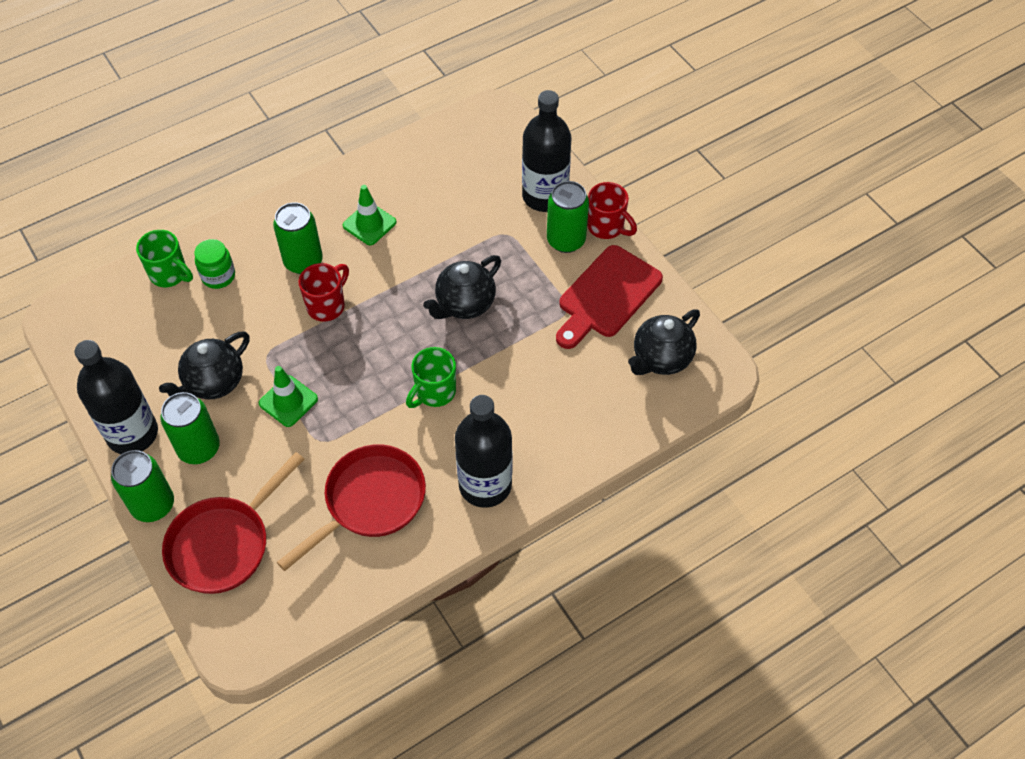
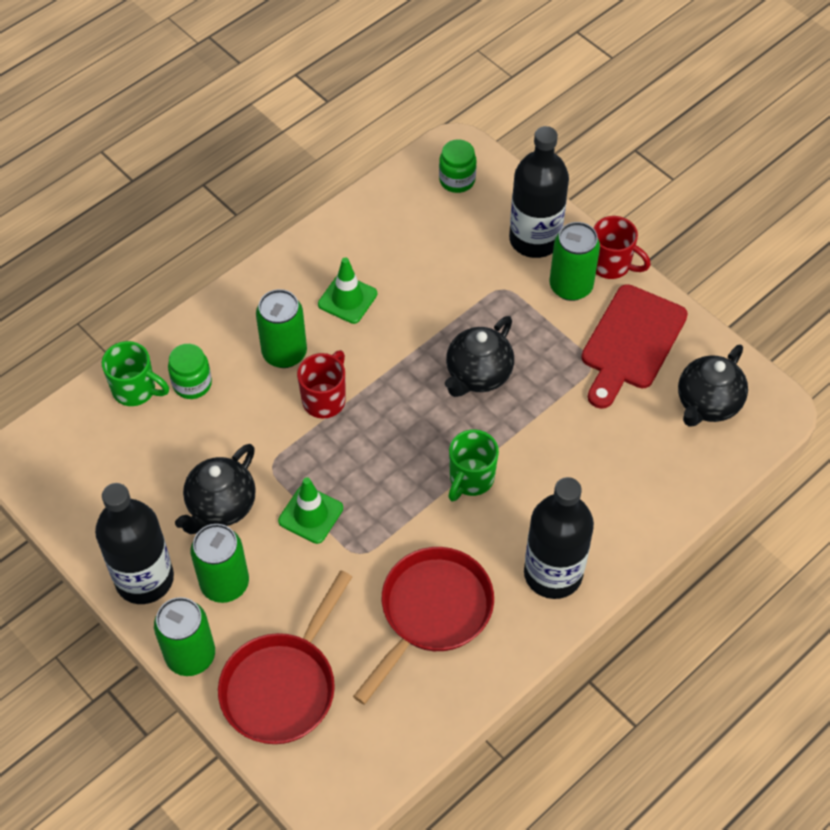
camera: 10 degrees left, 0 degrees up
none -> green jar [439,139,476,193]

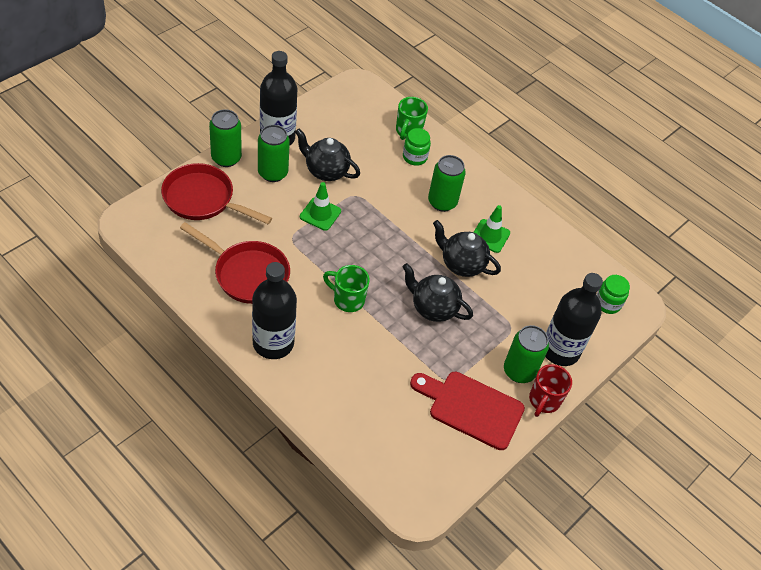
camera: 80 degrees right, 5 degrees down
red mug [297,350,346,418] -> none
black teapot [678,345,748,427] -> black teapot moved to [433,220,501,277]

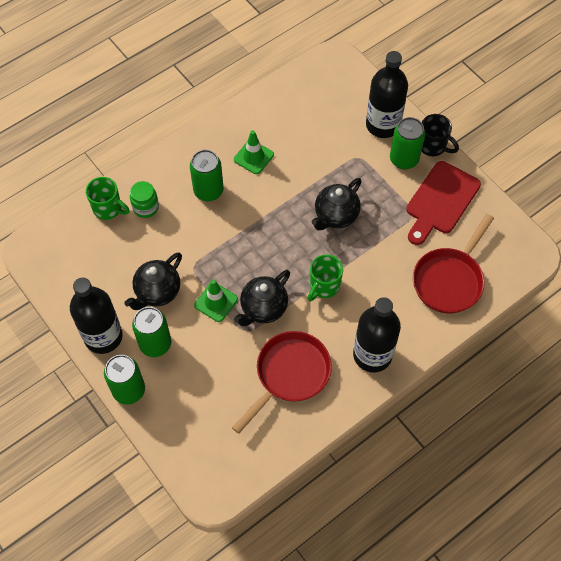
camera: 75 degrees left, 10 degrees up
red pan [161,163,272,224] -> red pan moved to [413,214,494,313]
black teapot [433,220,501,277] -> black teapot moved to [234,270,290,326]
red mug [529,364,572,417] -> black mug [421,114,459,156]
green jar [597,275,630,314] -> none

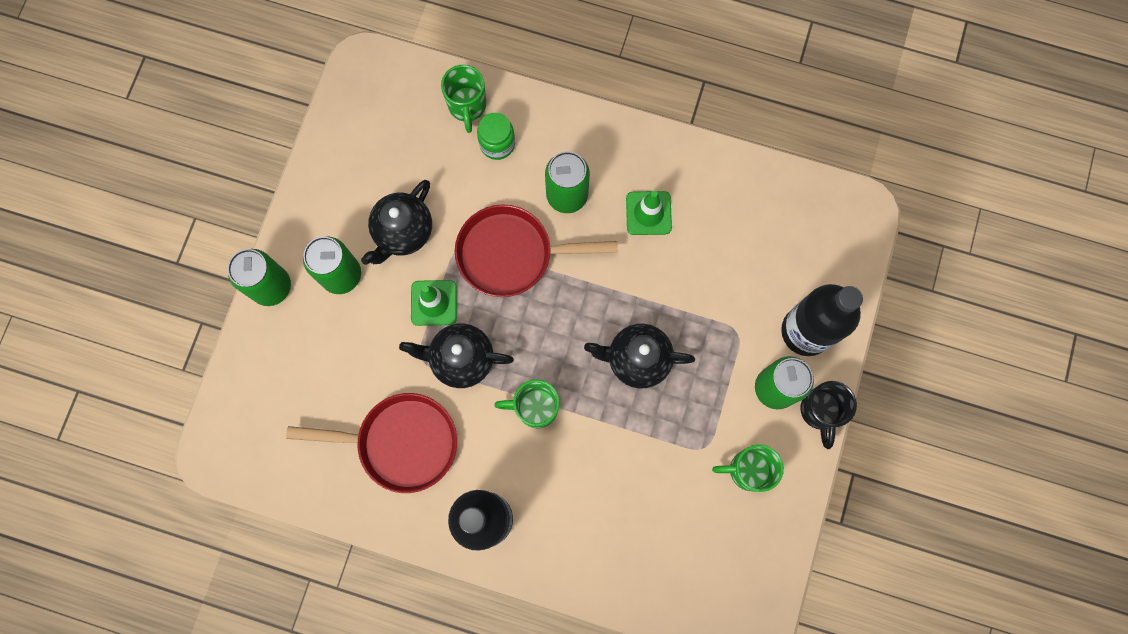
camera: 55 degrees right, 15 degrees up
black bottle [70,278,123,354] -> none
black teapot [124,252,182,310] -> black teapot turned 60 degrees counterclockwise [361,180,432,265]
red cutting board [406,161,481,245] -> green mug [712,444,784,492]
red pan [413,214,494,313] -> red pan moved to [455,204,618,297]

